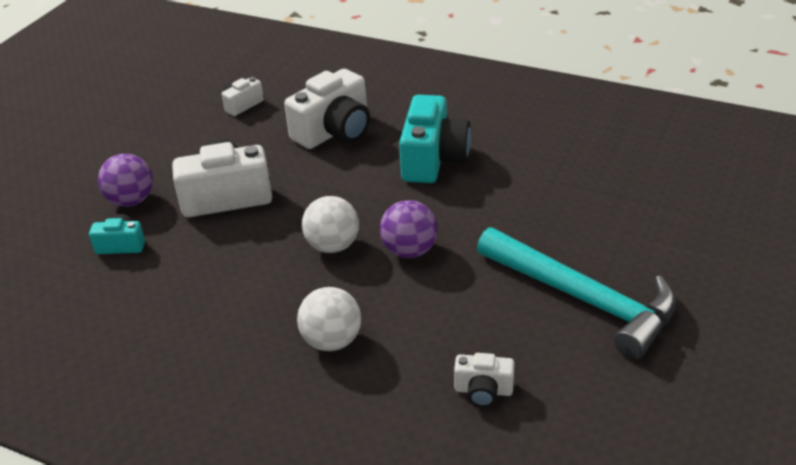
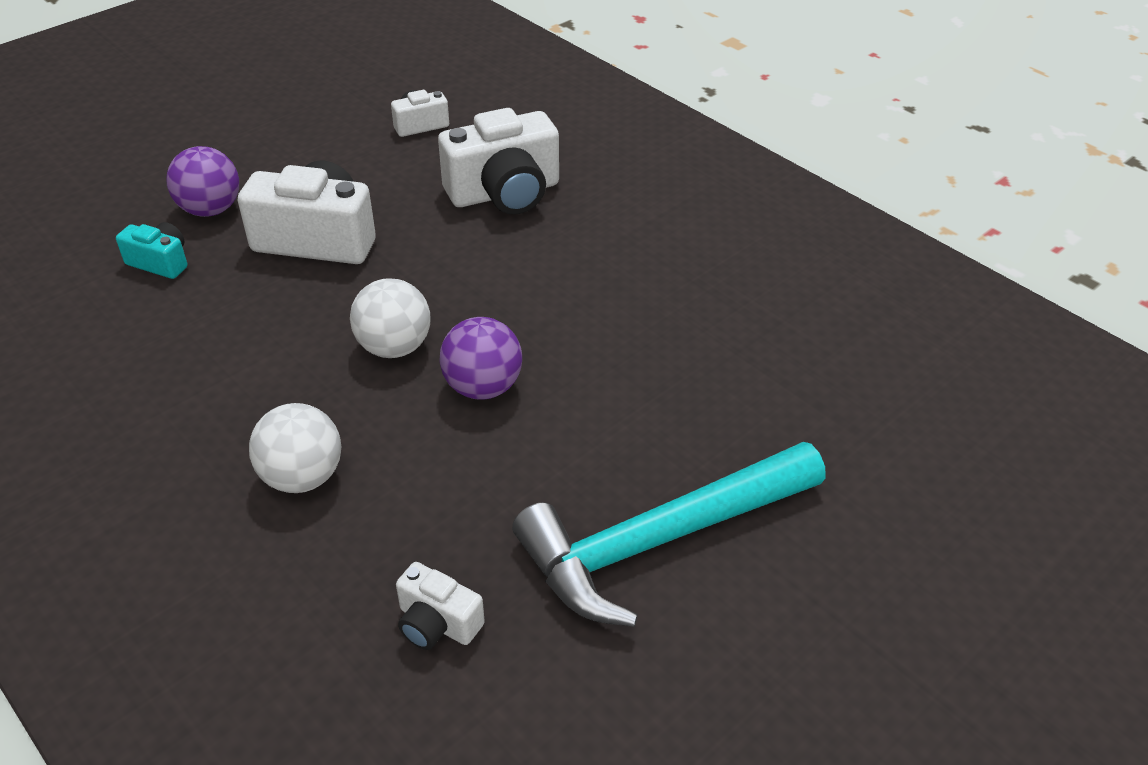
camera: 20 degrees right, 5 degrees up
turquoise camera [399,95,471,183] -> none
turquoise hammer [477,227,676,360] -> turquoise hammer turned 90 degrees clockwise [512,442,826,627]

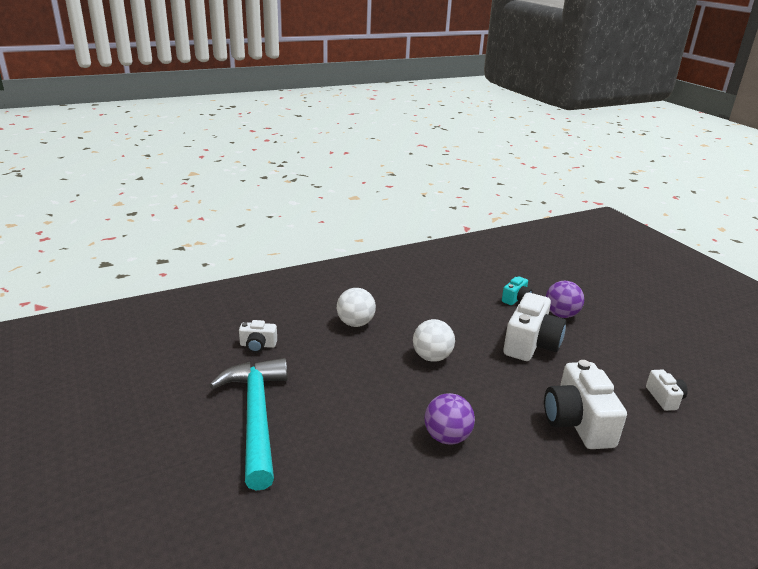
camera: 105 degrees right, 15 degrees down
white camera [396,562,485,650] -> white camera turned 135 degrees counterclockwise [239,320,277,353]
purple ball [439,317,522,400] -> purple ball moved to [425,393,475,445]

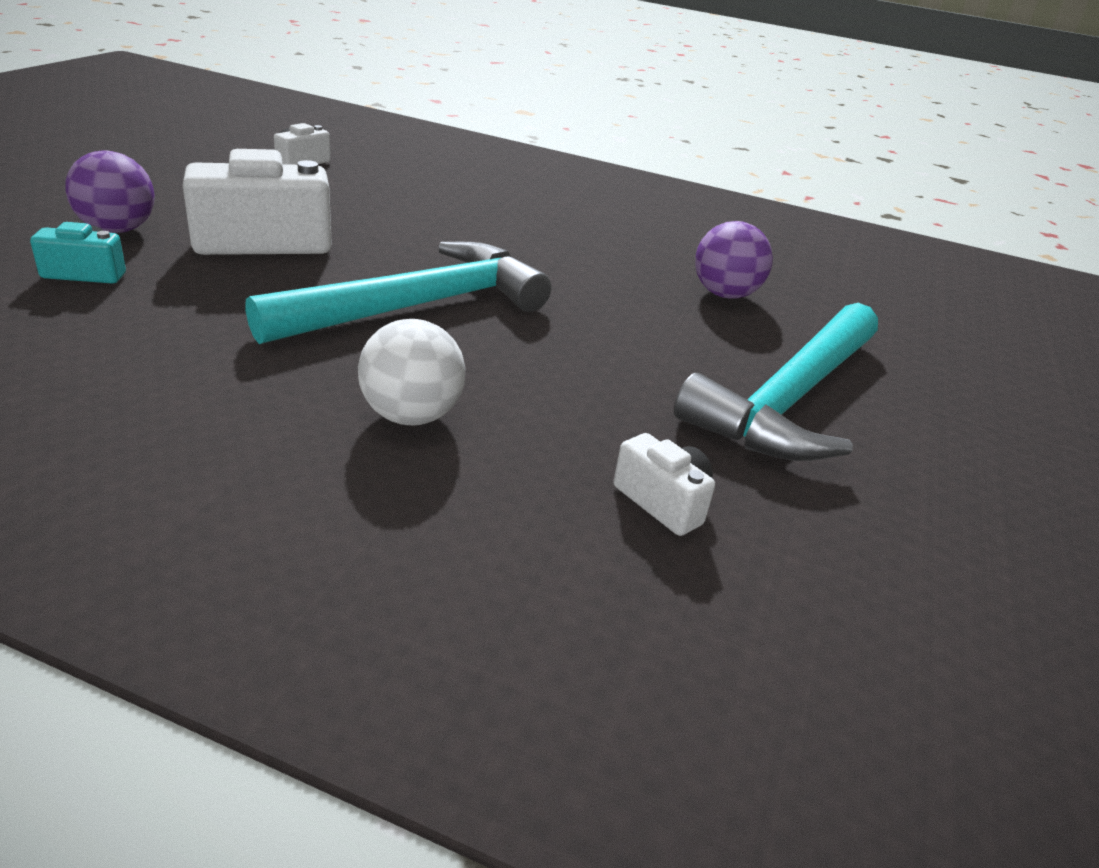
camera: 135 degrees left, 5 degrees up
white ball [413,319,455,362] -> turquoise hammer [245,242,551,344]
purple ball [425,393,475,445] -> purple ball moved to [695,221,773,299]
white camera [544,360,627,449] -> none

